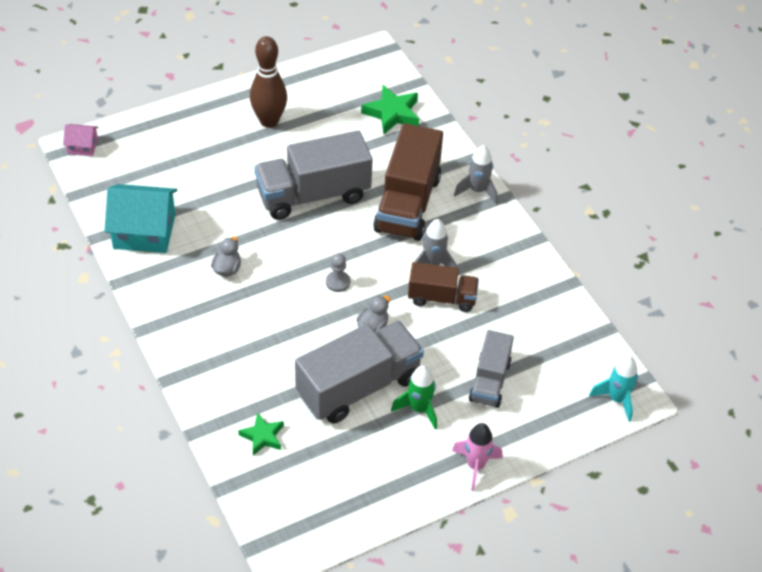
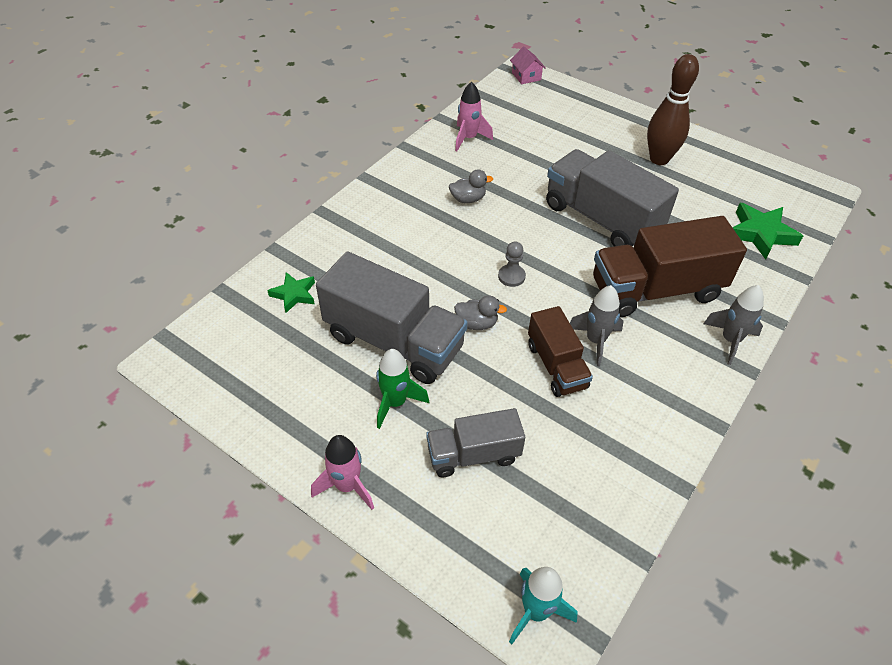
camera: 65 degrees right, 0 degrees up
turquoise house [104,184,177,253] -> pink rocket [455,82,493,152]

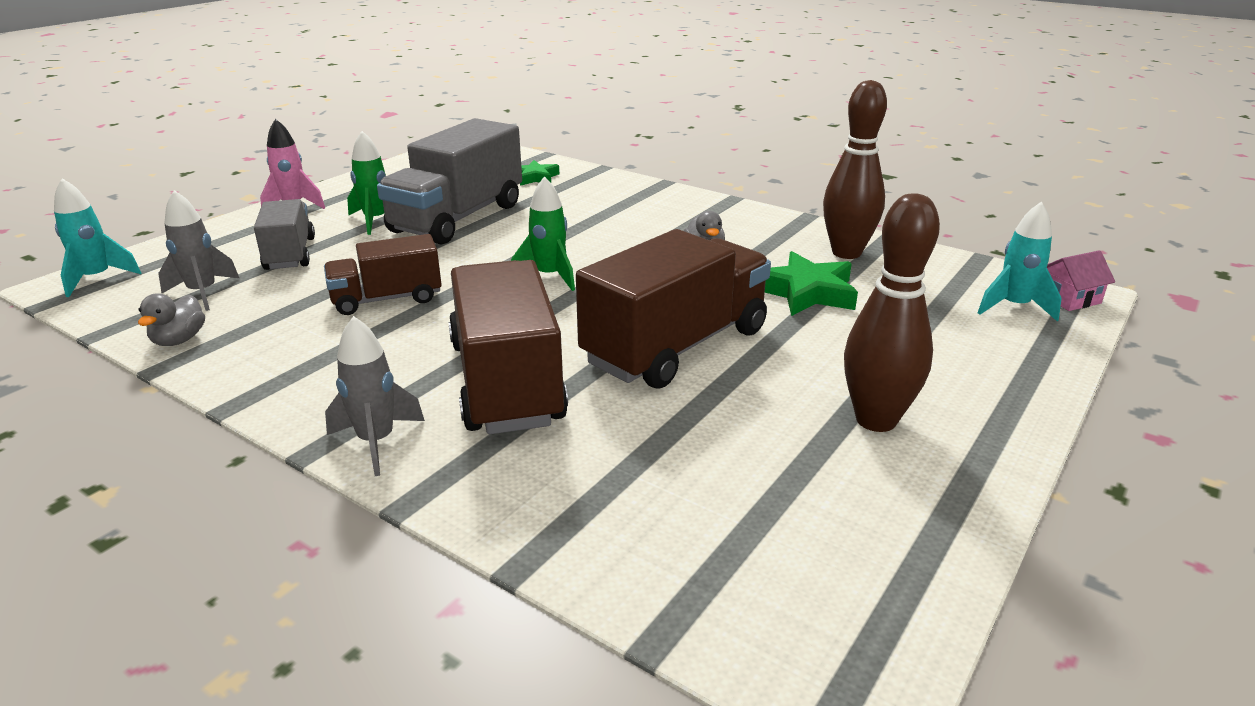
camera: 90 degrees right, 20 degrees down
grey duck [454,296,507,330] -> grey duck moved to [138,293,205,346]
pink rocket [455,82,493,152] -> brown bowling pin [823,80,887,259]
grey pawn [498,242,526,287] -> green rocket [511,176,575,291]
grey truck [546,149,679,246] -> brown truck [576,229,771,389]
grey rocket [570,285,624,366] -> grey rocket moved to [158,190,239,311]
green star [732,203,803,260] -> green star moved to [765,251,858,316]
none -> turquoise rocket [978,201,1062,322]

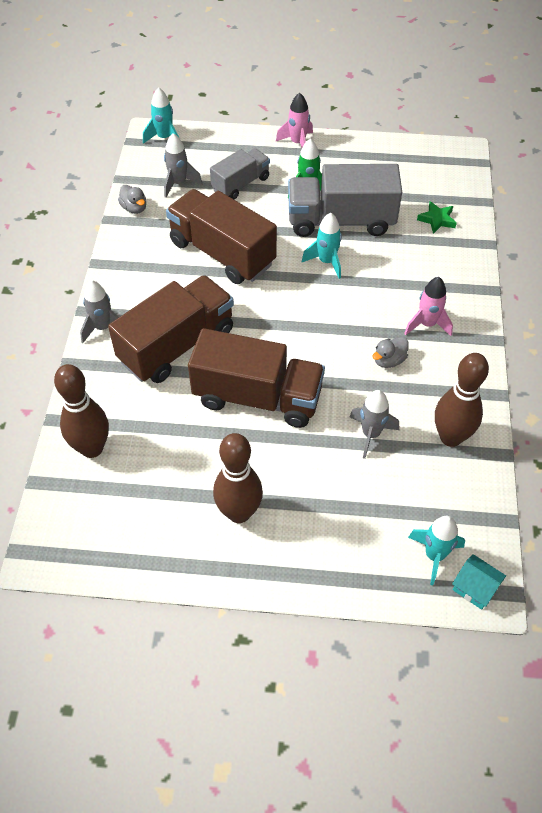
camera: 60 degrees right, 25 degrees up
grey duck [138,293,205,346] -> grey duck turned 105 degrees counterclockwise [118,185,146,214]
brown truck [324,234,442,315] -> brown truck [166,189,277,284], size x1.71
green rocket [511,176,575,291] -> none
green star [765,251,858,316] -> grey rocket [350,390,399,459]
pink house [1047,250,1115,311] -> turquoise house [452,554,506,610]
none -> brown bowling pin [54,364,109,458]
none -> turquoise rocket [302,213,342,279]
none -> pink rocket [404,277,453,336]

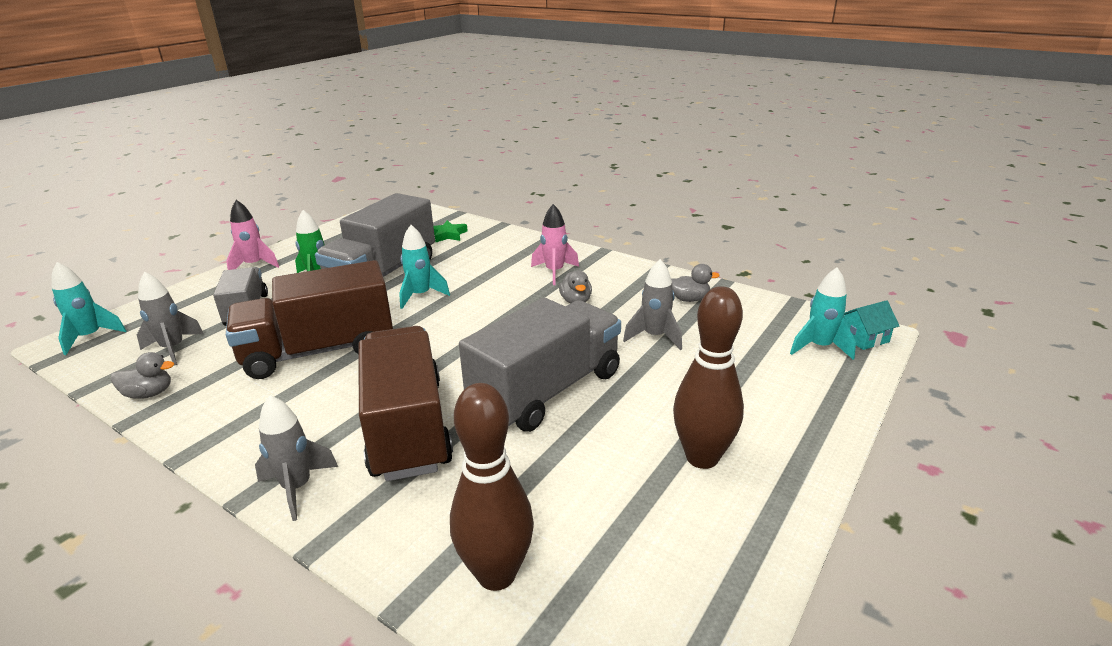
camera: 60 degrees left, 25 degrees down
brown truck [188,328,325,428] -> grey truck [459,298,621,432]
brown bowling pin [435,353,489,447] -> grey duck [671,264,720,302]

